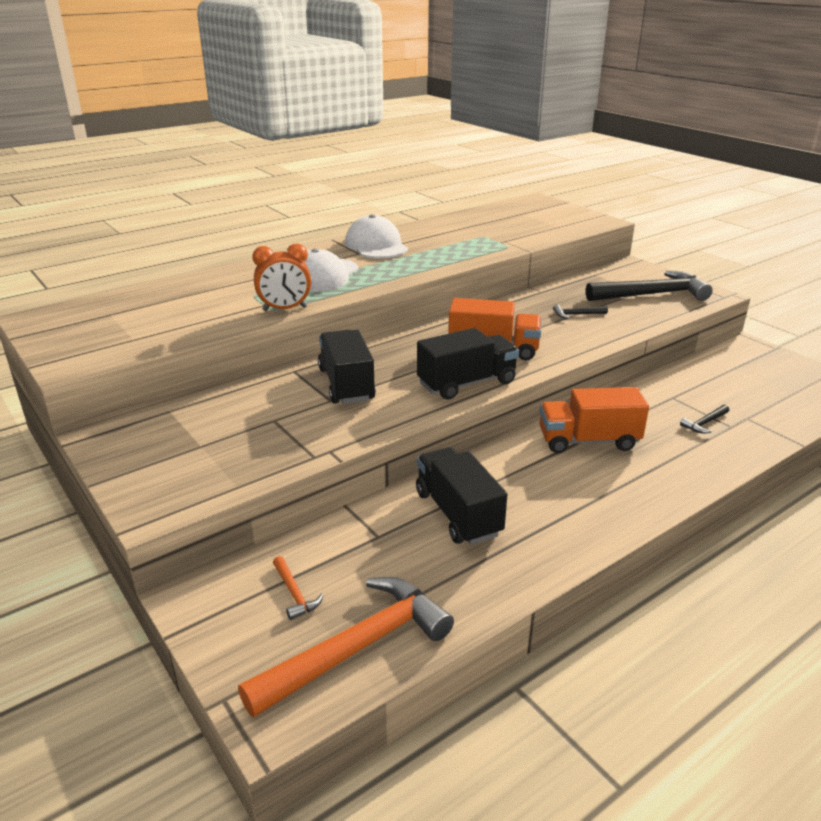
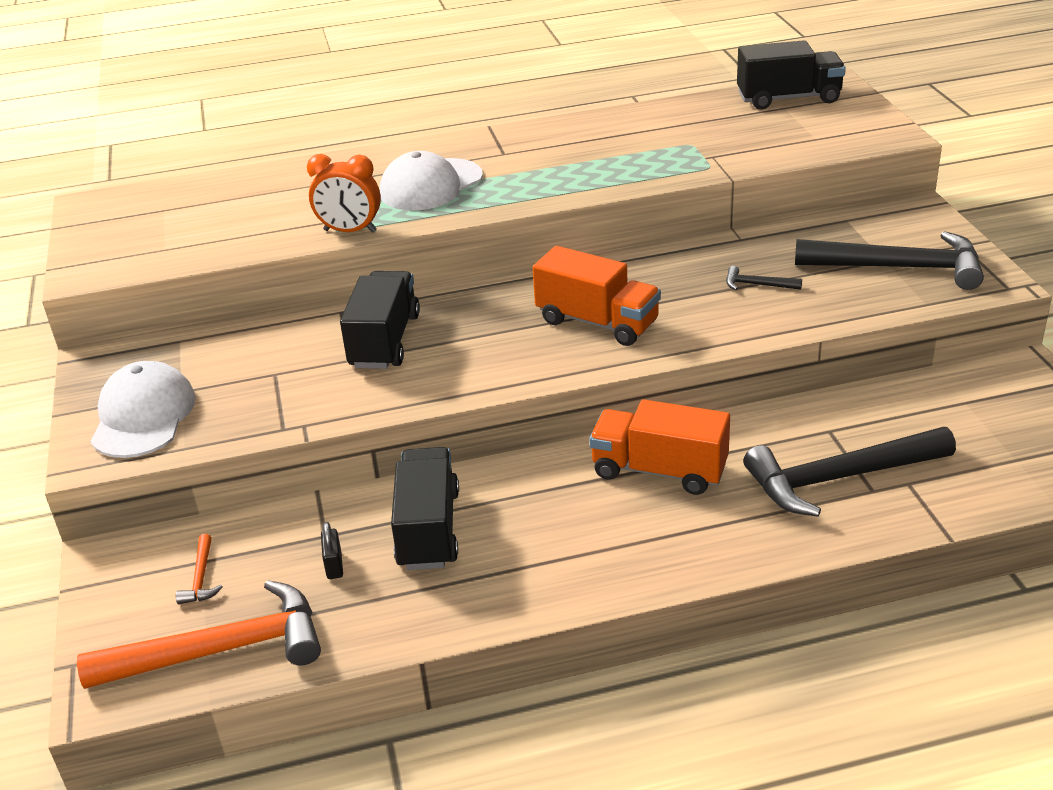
camera: 25 degrees right, 5 degrees up
white cap [345,214,408,258] -> white cap moved to [91,361,196,458]
black truck [417,328,519,400] -> black truck moved to [737,40,846,110]
black hammer [680,405,729,434] -> black hammer [743,427,956,517], size x2.40
none -> black padlock [321,522,343,579]

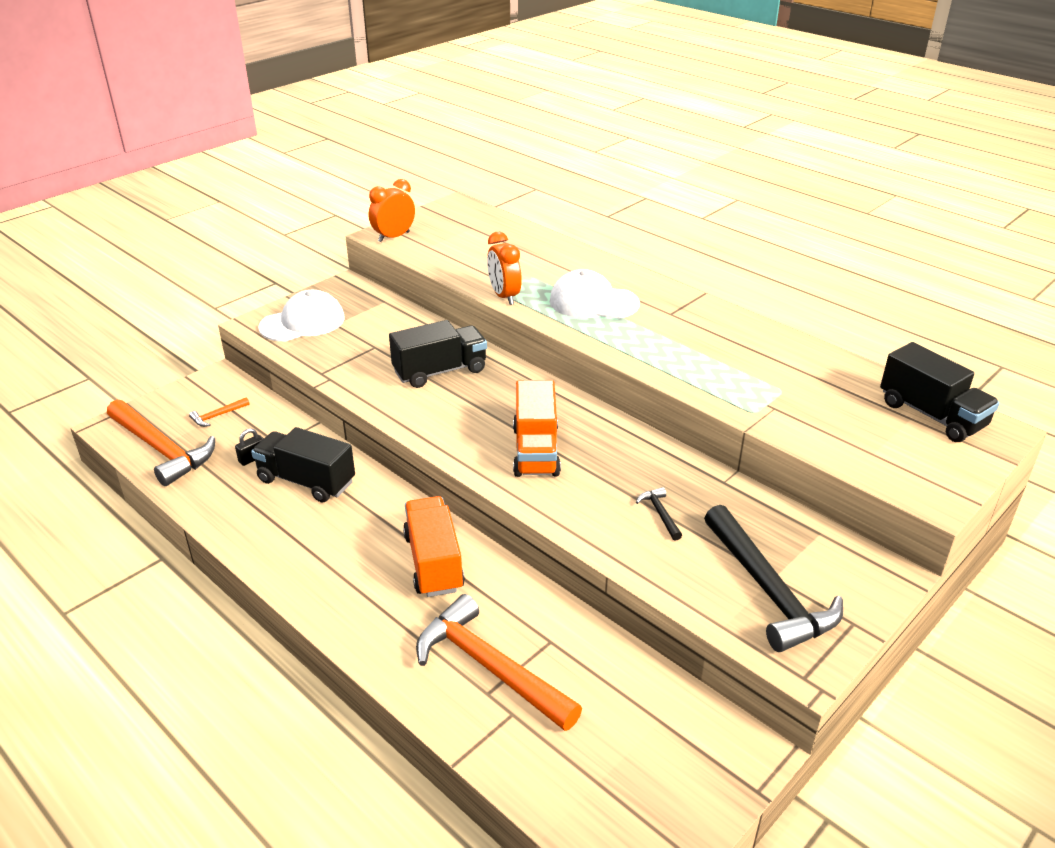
camera: 55 degrees right, 0 degrees up
black truck [391,447,459,570] -> black truck turned 120 degrees counterclockwise [251,427,355,502]
black hammer [743,427,956,517] -> orange hammer [416,594,582,731]
none -> orange clock [369,179,415,242]

